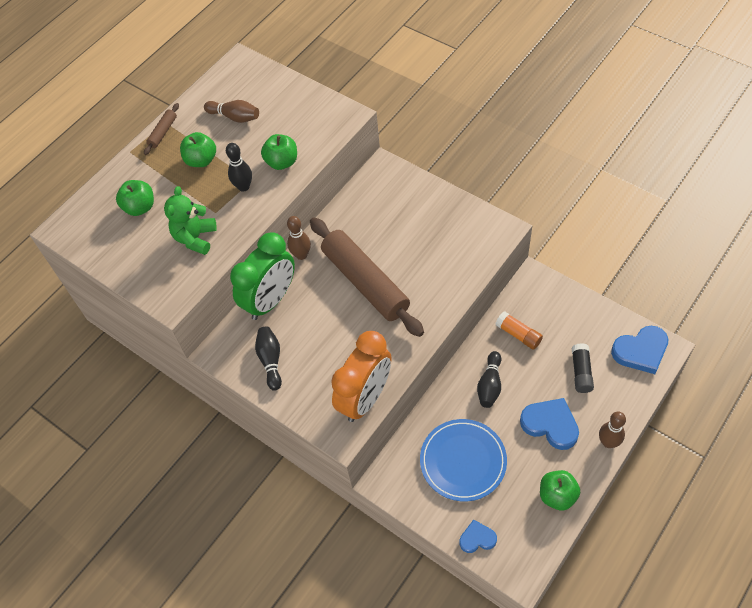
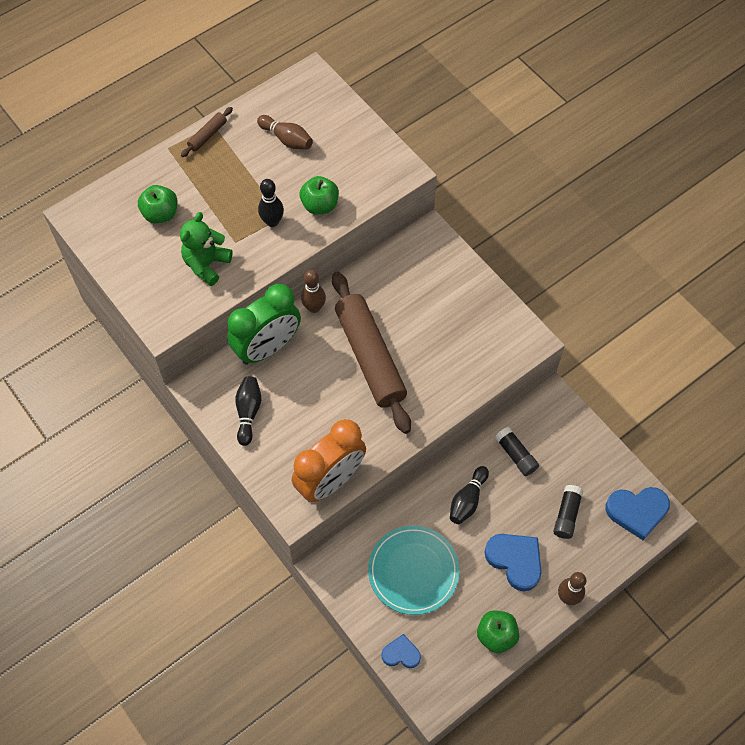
camera: 10 degrees right, 5 degrees up
green apple [180,132,216,167] -> none
blue plate [420,419,507,501] -> turquoise plate [368,526,460,615]
orange glue stick [495,311,543,350] -> black glue stick [495,427,539,476]

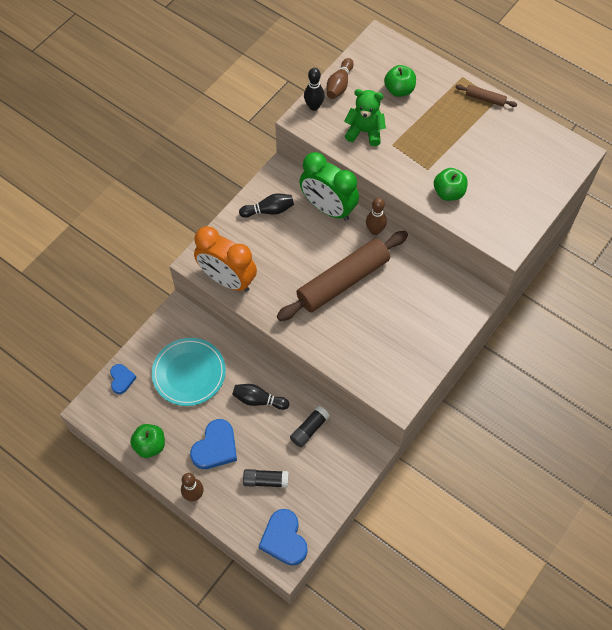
camera: 75 degrees right, 0 degrees up
brown bowling pin [257,115,313,150] -> brown bowling pin moved to [327,58,354,99]
black bowling pin [258,179,284,227] -> black bowling pin moved to [304,68,325,111]

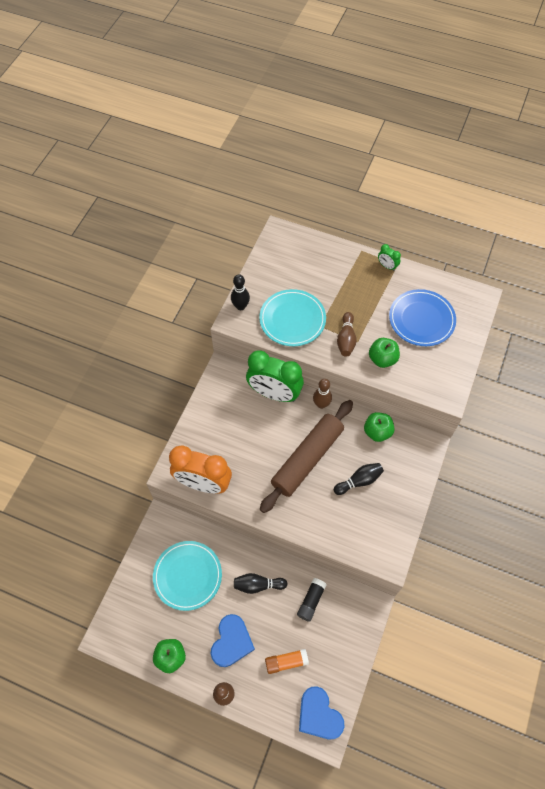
camera: 15 degrees left, 0 degrees up
blue heart [110,364,137,394] -> none
black bowling pin [239,193,294,218] -> black bowling pin moved to [334,463,384,495]
black glue stick [243,469,289,488] -> orange glue stick [265,649,309,674]
brown bowling pin [327,58,354,99] -> brown bowling pin moved to [337,312,357,357]
green teddy bear [344,89,386,146] -> turquoise plate [259,289,326,346]
green apple [384,65,416,97] -> green apple moved to [364,412,394,442]
brown rolling pin [456,85,517,107] -> green clock [378,244,401,271]
none -> blue plate [389,289,456,346]

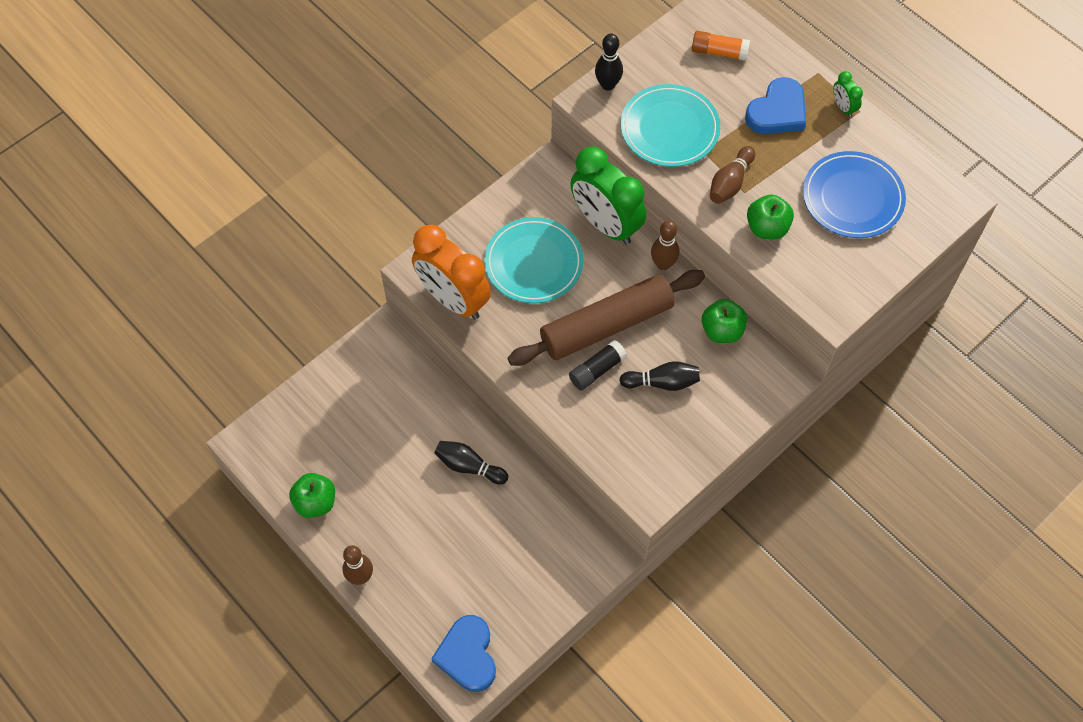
camera: 25 degrees right, 0 degrees up
turquoise plate [153,541,222,611] -> turquoise plate moved to [484,217,583,303]
blue heart [211,614,255,667] -> blue heart moved to [745,77,806,134]
orange glue stick [265,649,309,674] -> orange glue stick moved to [692,31,750,61]
black glue stick [297,578,327,622] -> black glue stick moved to [569,340,627,390]

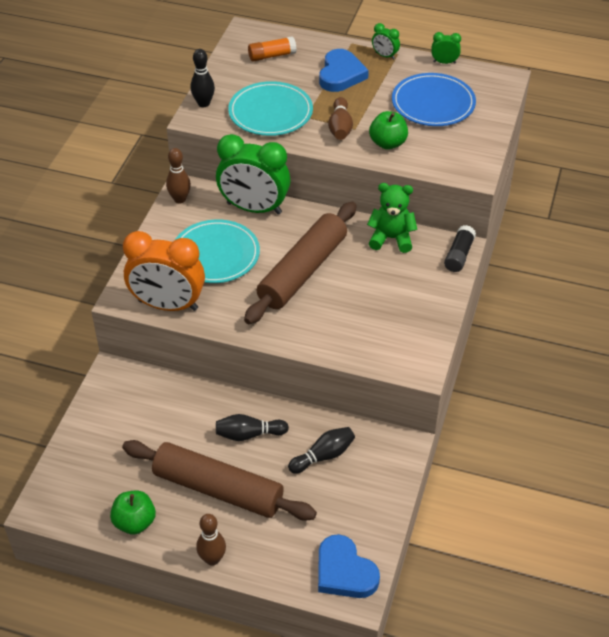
camera: 30 degrees left, 15 degrees down
black glue stick [569,340,627,390] -> black glue stick moved to [444,225,476,272]
black bowling pin [619,361,700,391] -> black bowling pin moved to [288,427,355,474]
brown bowling pin [651,220,679,270] -> brown bowling pin moved to [166,148,191,203]
green apple [702,299,747,343] -> green teddy bear [367,183,417,253]
none -> brown rolling pin [122,440,317,521]
none -> green clock [431,32,461,64]

